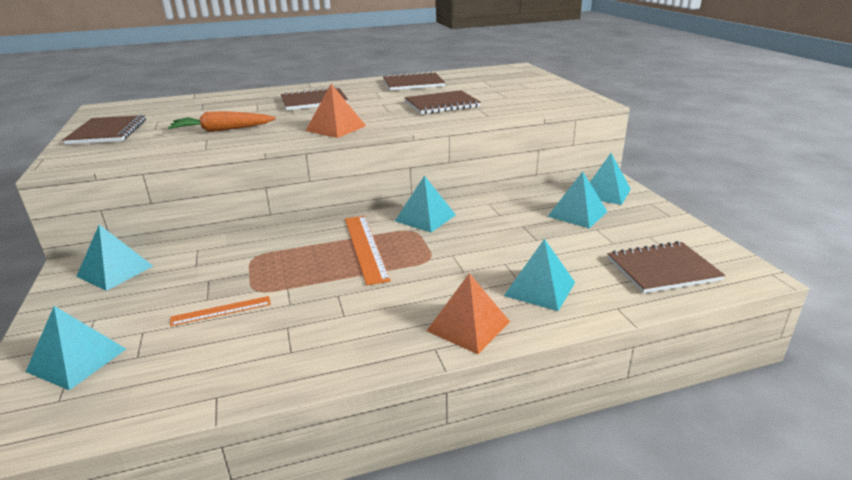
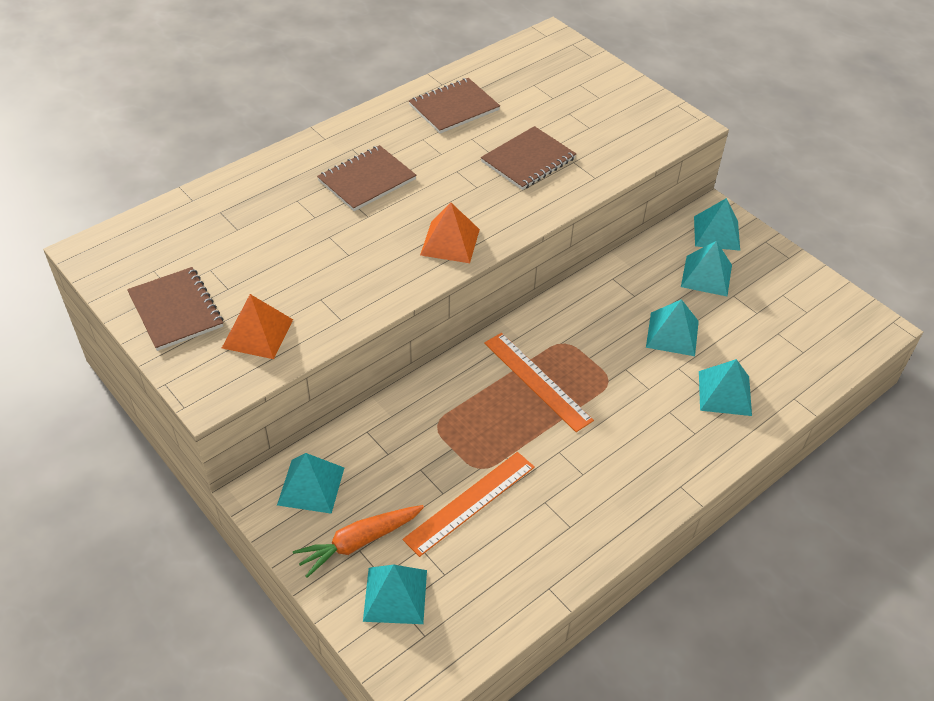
camera: 25 degrees left, 20 degrees up
orange carrot [168,111,276,132] -> orange carrot moved to [293,505,424,578]
orange ruler [170,296,271,326] -> orange ruler [402,452,535,557], size x1.69
turquoise pyramid [395,176,456,232] -> turquoise pyramid moved to [646,299,699,356]
orange pyramid [427,273,510,354] -> orange pyramid moved to [222,294,293,359]
brown notebook [608,241,725,293] -> none

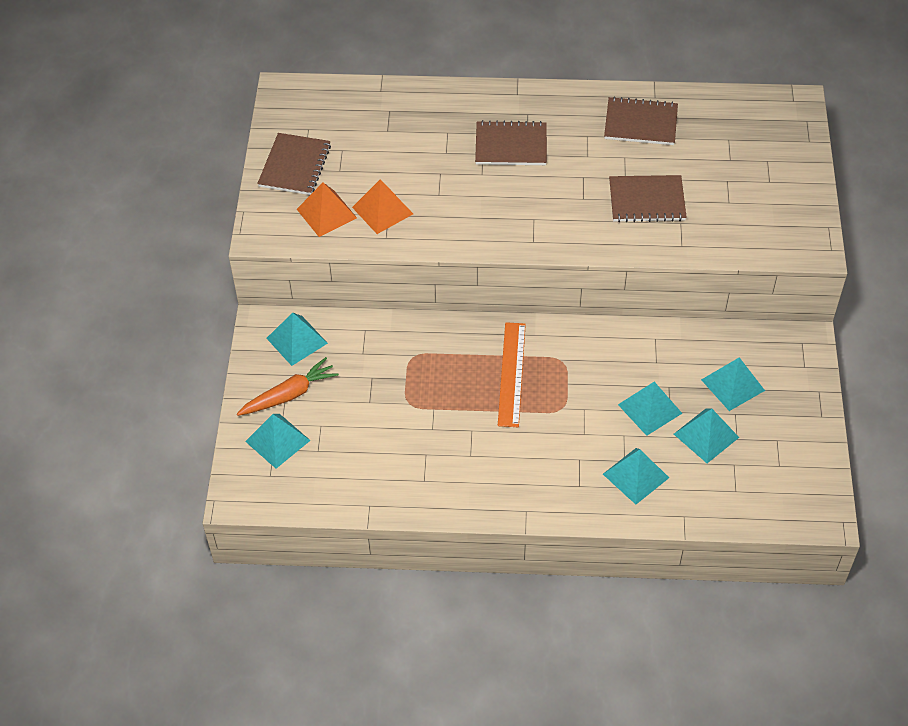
camera: 45 degrees right, 5 degrees up
orange carrot [293,505,424,578] -> orange carrot turned 135 degrees clockwise [237,357,339,416]
orange ruler [402,452,535,557] -> none
orange pyramid [420,203,480,263] -> orange pyramid moved to [352,179,413,234]
turquoise pyramid [694,198,740,251] -> turquoise pyramid moved to [674,409,739,463]

